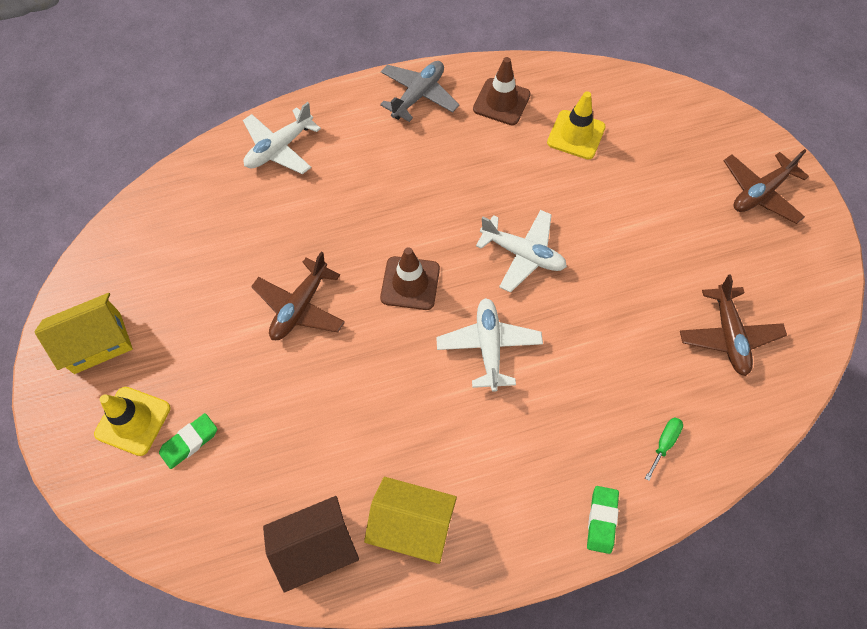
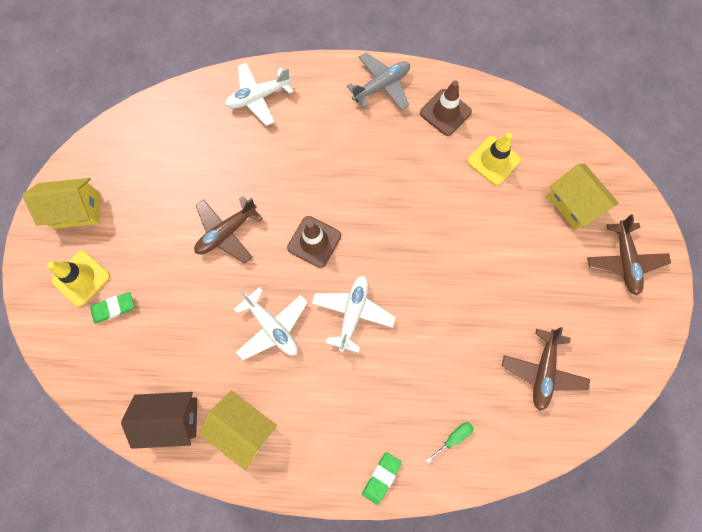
camera: 20 degrees right, 10 degrees up
white plane [476,210,567,293] -> white plane moved to [234,287,308,360]
brown plane [724,149,809,224] -> brown plane turned 75 degrees counterclockwise [587,214,671,295]
none -> yellow house [546,163,619,230]

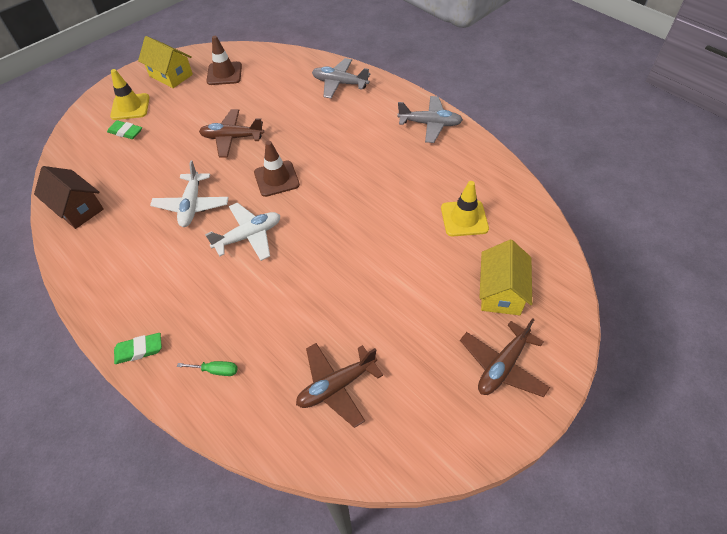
camera: 45 degrees right, 20 degrees down
yellow house [199,391,277,470] -> none
white plane [225,63,294,126] -> grey plane [312,58,370,98]
brown traffic cone [420,80,472,136] -> brown traffic cone moved to [206,36,242,85]

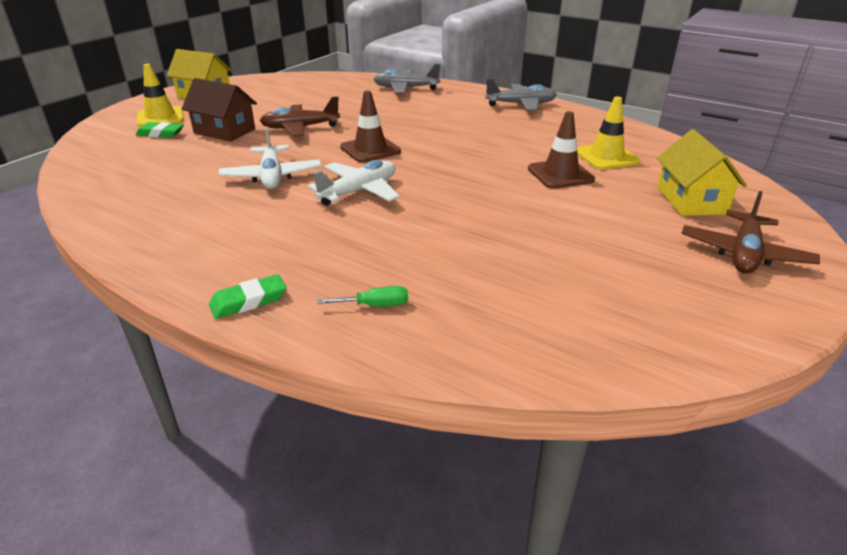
camera: 15 degrees left, 20 degrees down
brown house [34,166,104,229] -> brown house moved to [182,78,257,141]
brown traffic cone [206,36,242,85] -> brown traffic cone moved to [528,111,595,189]
brown plane [296,343,383,428] -> none

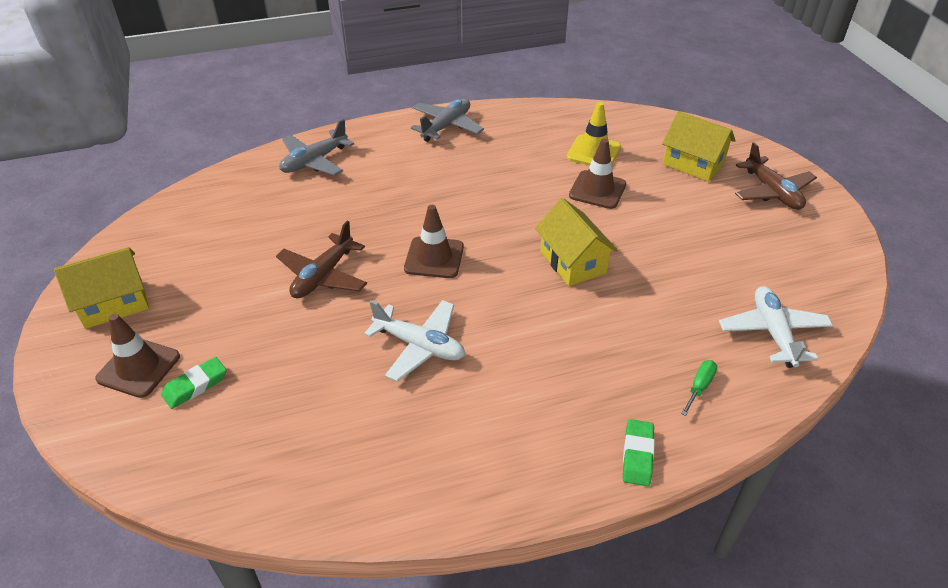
camera: 50 degrees left, 10 degrees up
yellow traffic cone [137,64,184,127] -> brown traffic cone [95,313,180,398]
brown house [182,78,257,141] -> none
white plane [308,160,400,206] -> white plane moved to [719,286,833,368]
none -> yellow house [535,198,618,286]

